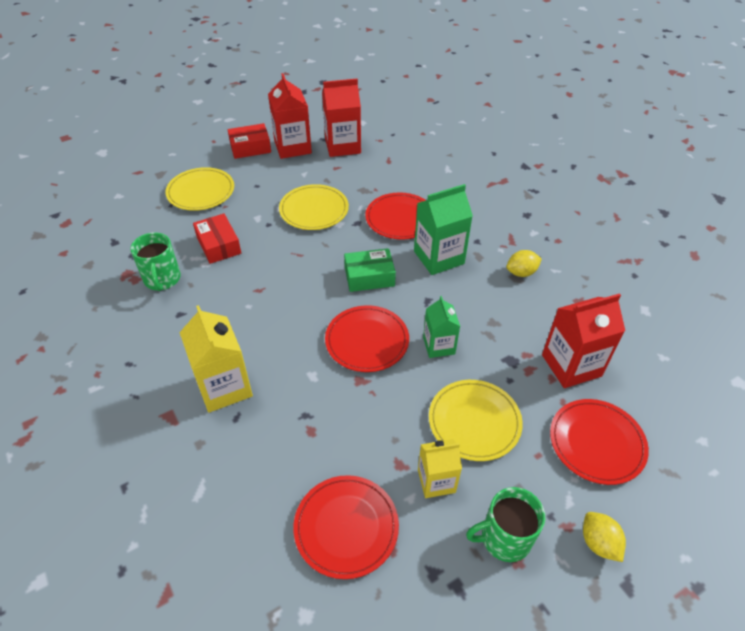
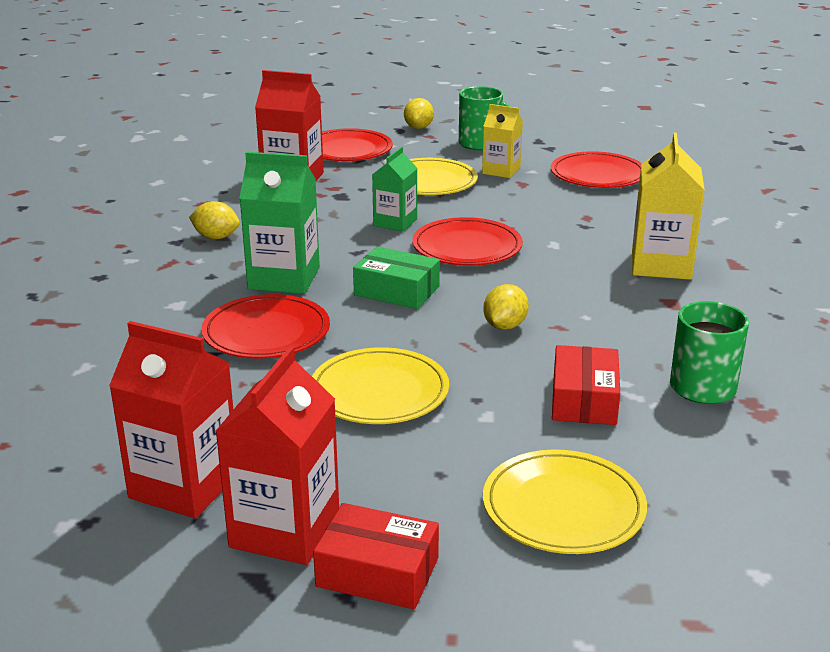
camera: 145 degrees left, 20 degrees down
none -> yellow lemon [483,284,529,330]

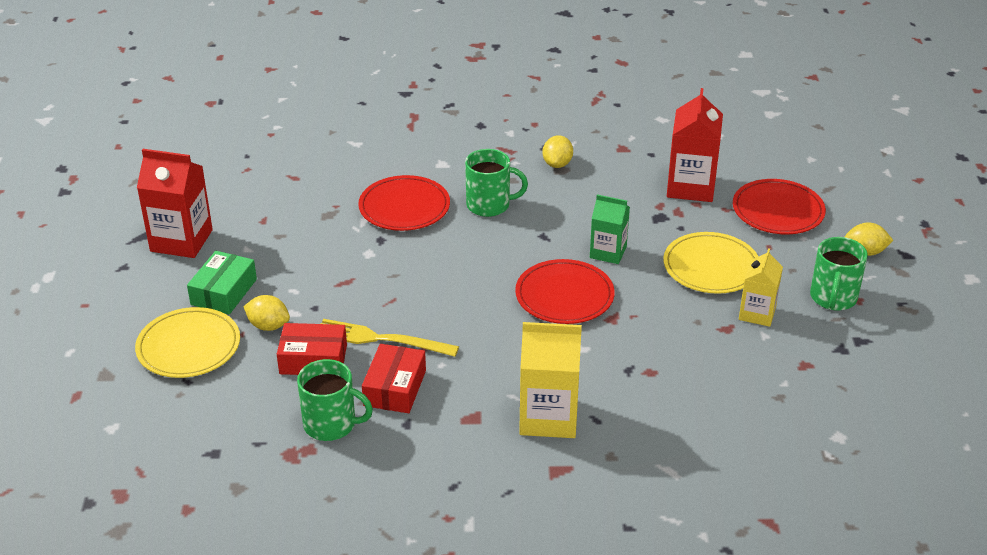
camera: 85 degrees right, 10 degrees up
red carton [109,321,233,519] -> none
green carton [239,152,320,294] -> green mug [465,149,528,217]
yellow plate [312,347,449,424] -> none
red box [313,503,439,609] -> red box moved to [362,344,426,413]
green box [353,247,440,309] -> green box moved to [187,251,257,315]
yellow lemon [483,284,529,330] -> yellow lemon moved to [243,295,290,331]
red plate [551,151,642,188] -> none
none -> yellow fork [321,319,459,357]

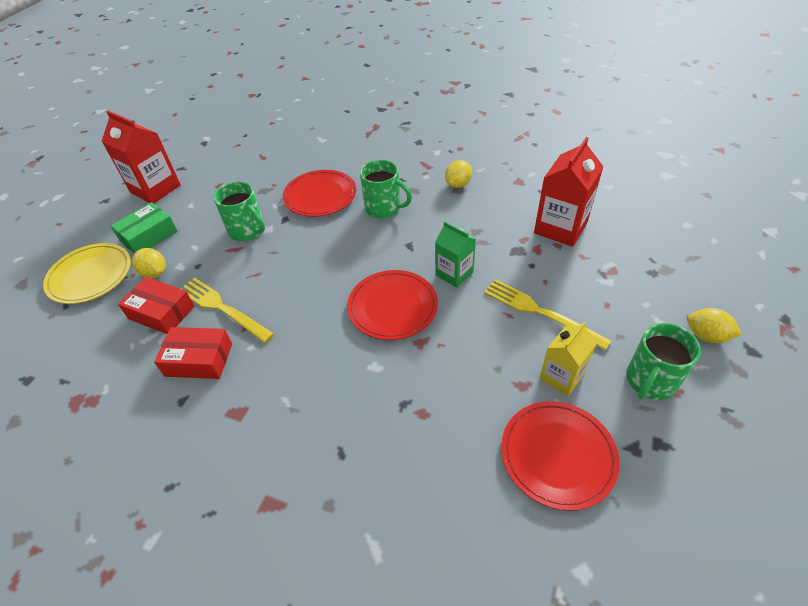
camera: 25 degrees right, 10 degrees up
green mug [297,359,373,441] -> green mug moved to [213,182,265,241]
red box [362,344,426,413] -> red box turned 60 degrees clockwise [154,327,232,379]
yellow carton [519,322,582,438] -> none
yellow plate [663,232,759,294] -> yellow fork [484,279,611,350]
red plate [733,179,826,234] -> red plate moved to [501,401,619,511]

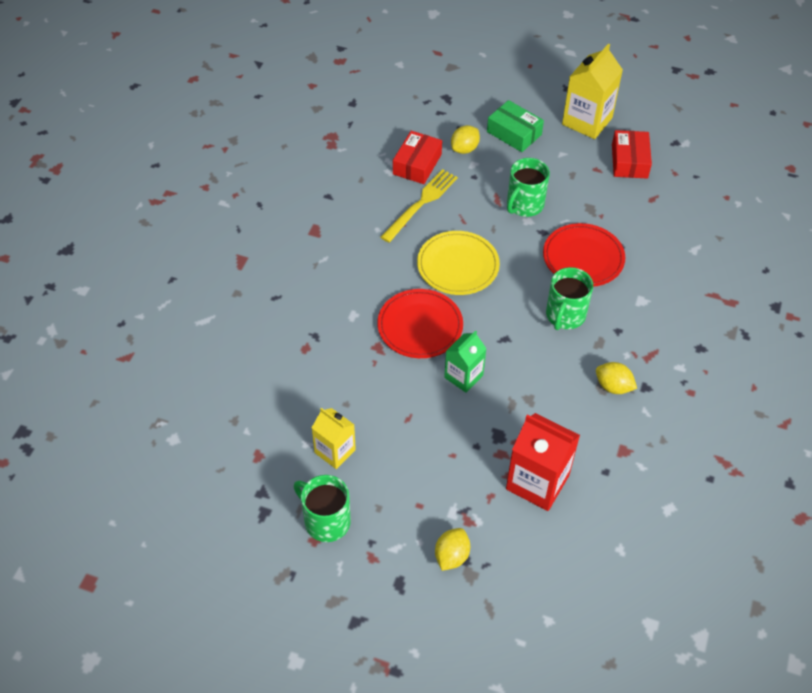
camera: 85 degrees right, 5 degrees up
yellow plate [43,243,131,304] -> yellow plate moved to [417,231,500,295]
red carton [102,111,181,204] -> yellow carton [562,44,623,139]
red box [154,327,232,379] -> red box moved to [612,130,652,179]
yellow fork [484,279,611,350] -> none
red plate [501,401,619,511] -> none
yellow lemon [687,308,742,343] -> yellow lemon moved to [435,528,470,571]

